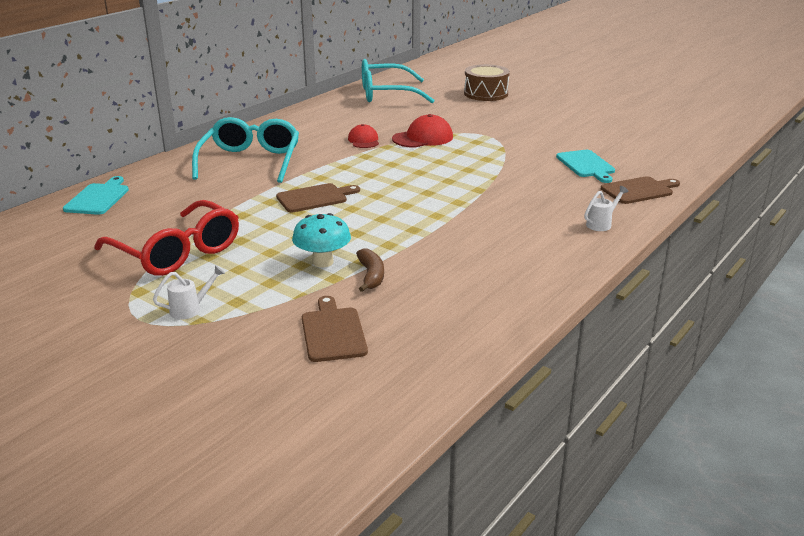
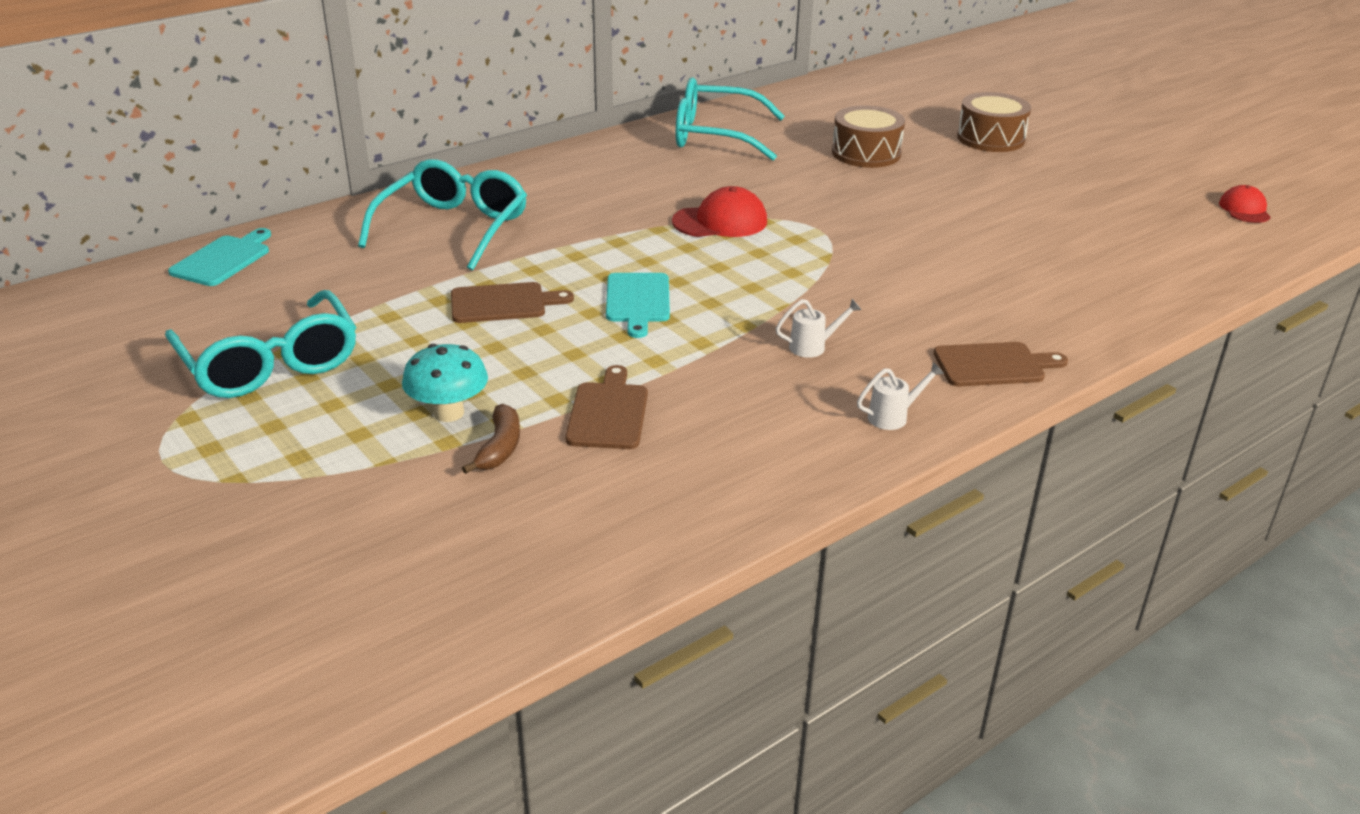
camera: 15 degrees right, 5 degrees up
red glasses [94,200,239,276] -> turquoise glasses [165,290,356,398]
white watering can [153,265,225,320] -> white watering can moved to [776,299,862,358]
brown cutting board [302,296,368,362] -> brown cutting board moved to [565,365,648,449]
red cap [348,124,379,148] -> red cap moved to [1219,185,1271,223]
turquoise cutting board [556,150,615,183] -> turquoise cutting board moved to [606,273,670,338]
none -> brown drum [957,92,1031,152]

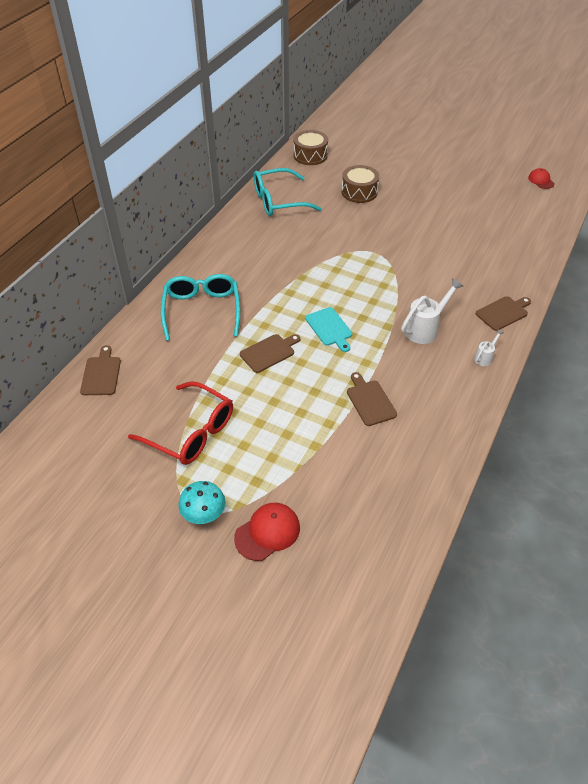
camera: 25 degrees left, 15 degrees up
turquoise glasses [165,290,356,398] -> red glasses [128,381,233,465]
turquoise cutting board [168,228,271,286] -> brown cutting board [80,345,121,395]
turquoise mushroom [402,344,488,422] -> turquoise mushroom moved to [178,481,225,524]
brown banana [462,404,520,474] -> none
red cap [672,186,767,237] -> red cap moved to [234,503,300,561]
white watering can [776,299,862,358] -> white watering can [401,278,463,344], size x1.89
brown drum [957,92,1031,152] -> brown drum moved to [294,130,328,165]

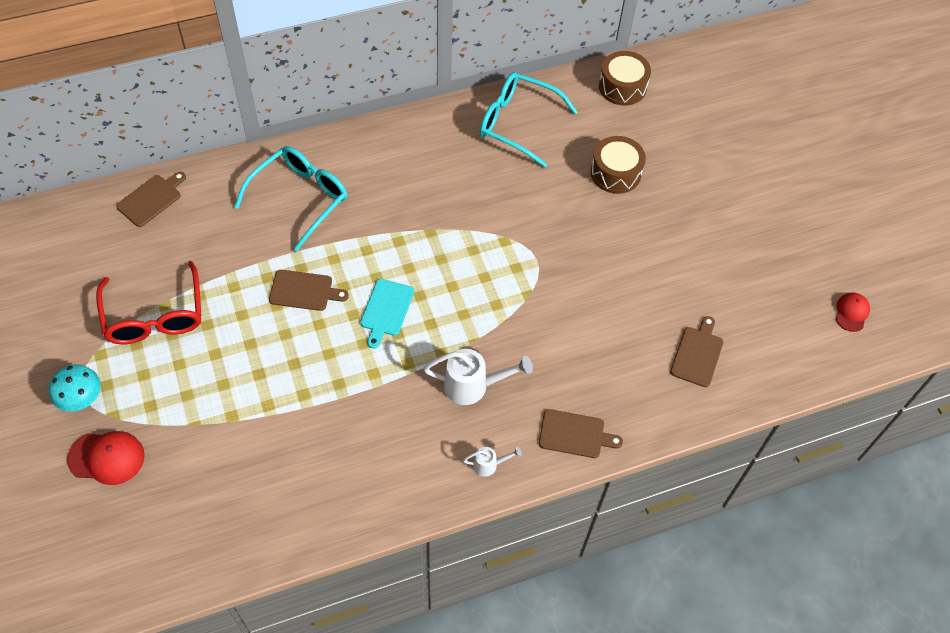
camera: 40 degrees right, 10 degrees up
brown cutting board [347,372,397,426] -> brown cutting board moved to [670,316,723,387]

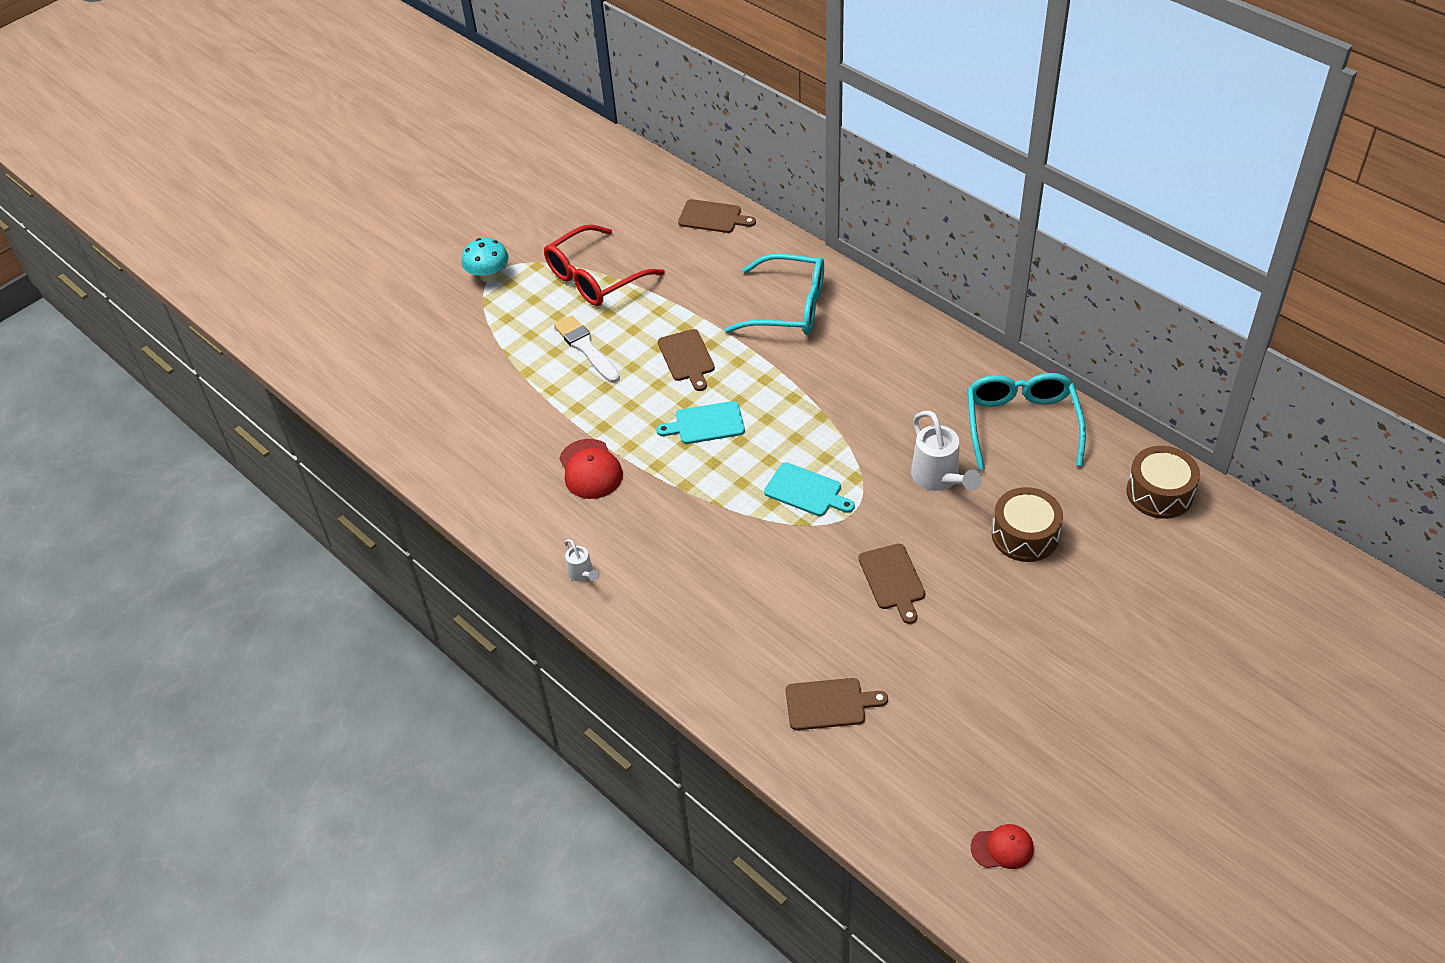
camera: 70 degrees right, 10 degrees down
red cap [67,431,145,485] -> red cap moved to [559,439,623,499]
white watering can [423,349,533,405] -> white watering can moved to [911,411,982,491]
brown cutting board [539,409,623,458] -> brown cutting board moved to [859,544,925,624]
none -> white brush [554,315,620,383]
none -> turquoise cutting board [764,462,855,516]

